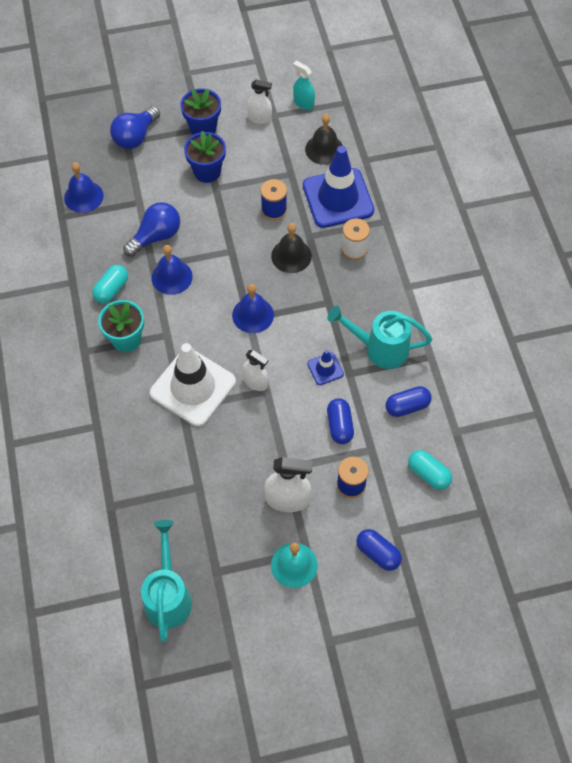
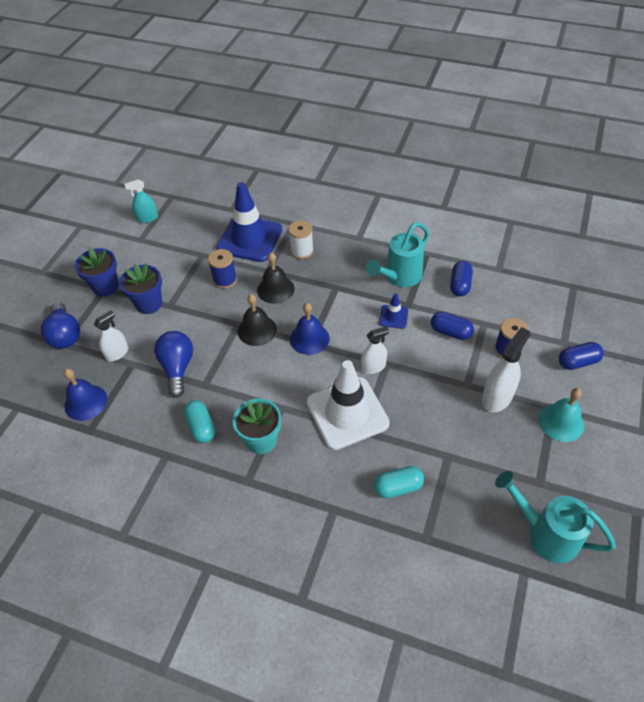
camera: 55 degrees left, 10 degrees down
blue bell [152,245,193,295] -> none
white spray bottle [247,79,272,124] -> white spray bottle moved to [94,310,128,362]
black bell [305,114,343,165] -> black bell moved to [238,294,277,346]
turquoise capsule [408,450,452,490] -> turquoise capsule moved to [374,466,424,499]

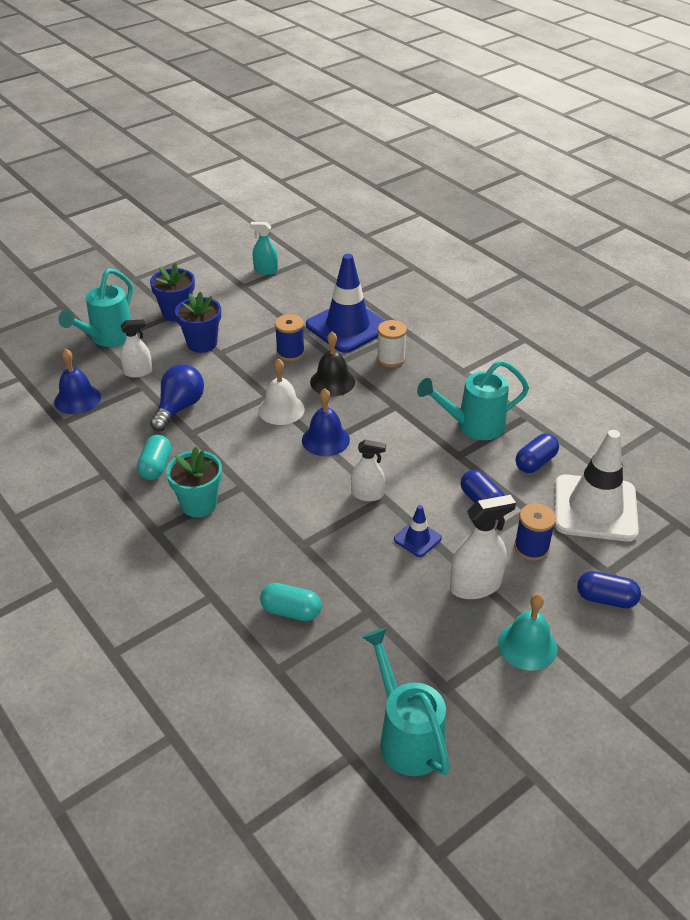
camera: 30 degrees right, 10 degrees down
blue light bulb [41,302,80,349] -> turquoise watering can [59,268,133,347]
black bell [238,294,277,346] -> white bell [258,358,305,425]
white traffic cone [307,360,390,450] -> white traffic cone moved to [555,430,639,541]
blue traffic cone [379,293,408,329] -> blue traffic cone moved to [394,505,442,557]

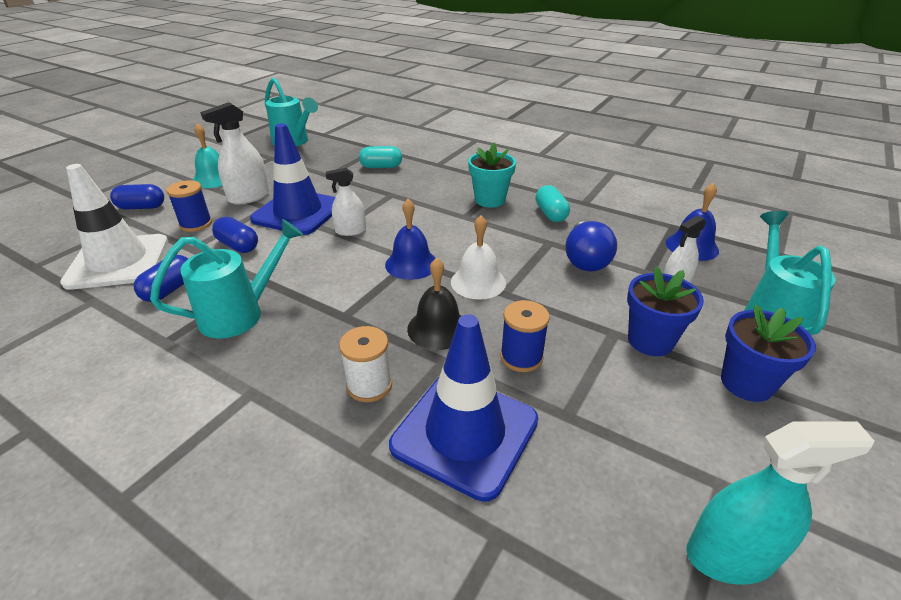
camera: 160 degrees right, 5 degrees down
turquoise spray bottle [250,222,278,275] -> turquoise spray bottle [686,422,874,585], size x1.53
blue traffic cone [394,505,442,557] -> blue traffic cone [250,123,335,235], size x2.24

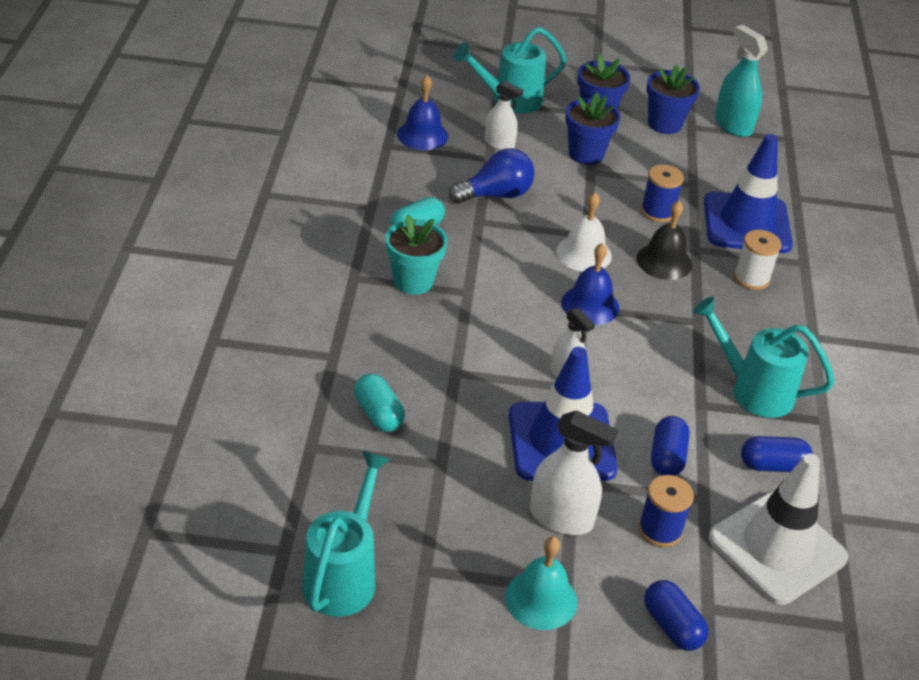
camera: 120 degrees left, 5 degrees up
none -> blue flower pot [646,64,700,134]

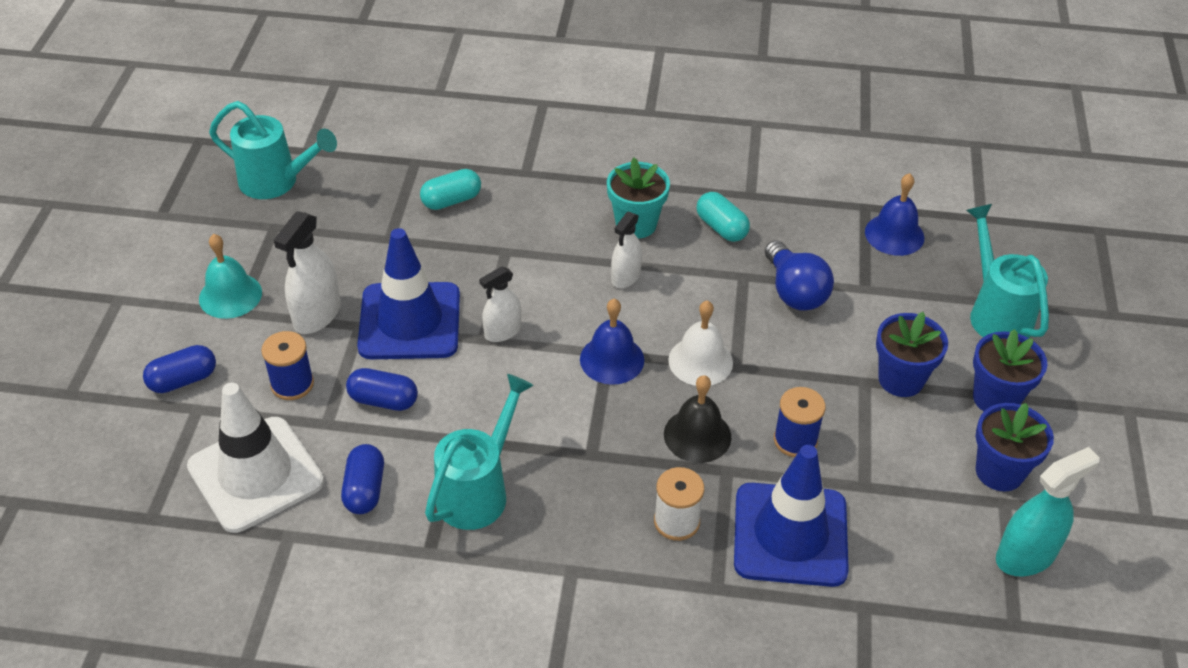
camera: 95 degrees right, 5 degrees up
white spray bottle [485,81,523,150] -> white spray bottle moved to [611,211,642,288]

